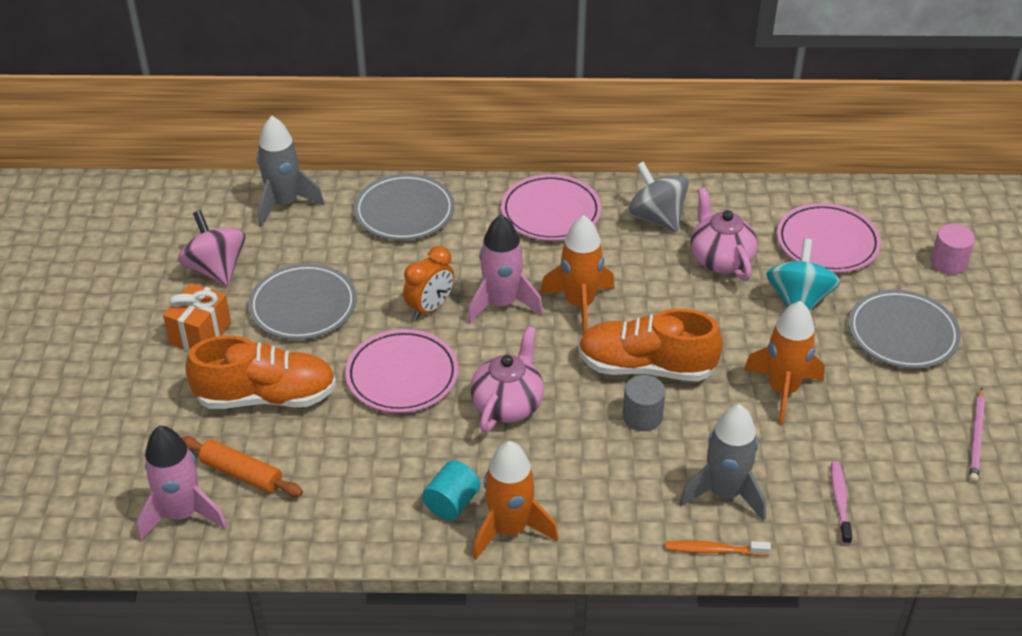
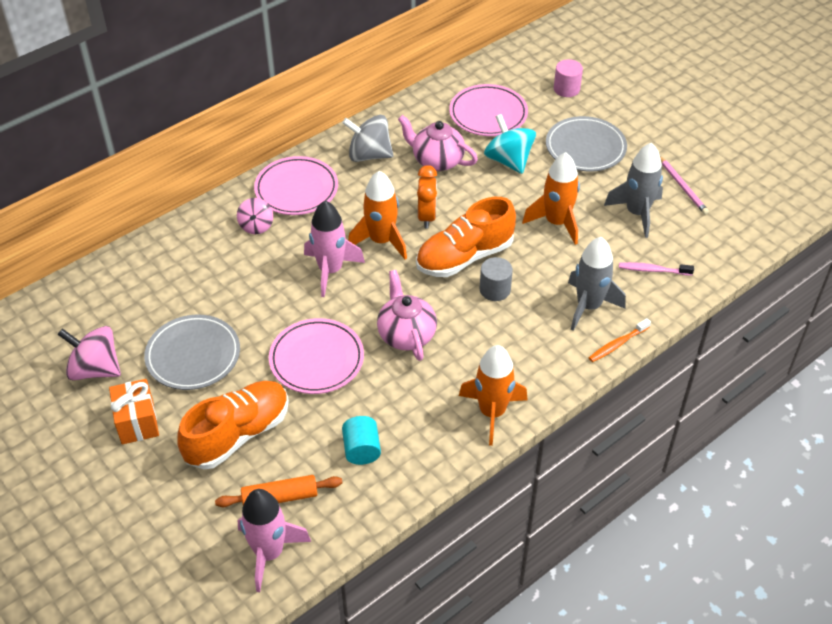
camera: 40 degrees left, 5 degrees up
grey rocket [257,116,325,227] -> grey rocket moved to [604,143,663,238]
grey plate [354,174,455,240] -> none
orange clock [403,246,454,319] -> orange clock moved to [417,165,437,229]
turquoise cylinder [422,460,480,520] -> turquoise cylinder moved to [342,416,381,465]
pink toothbrush [831,462,852,545] -> pink toothbrush turned 45 degrees counterclockwise [619,262,694,276]
none -> pink spinning top [237,198,273,234]

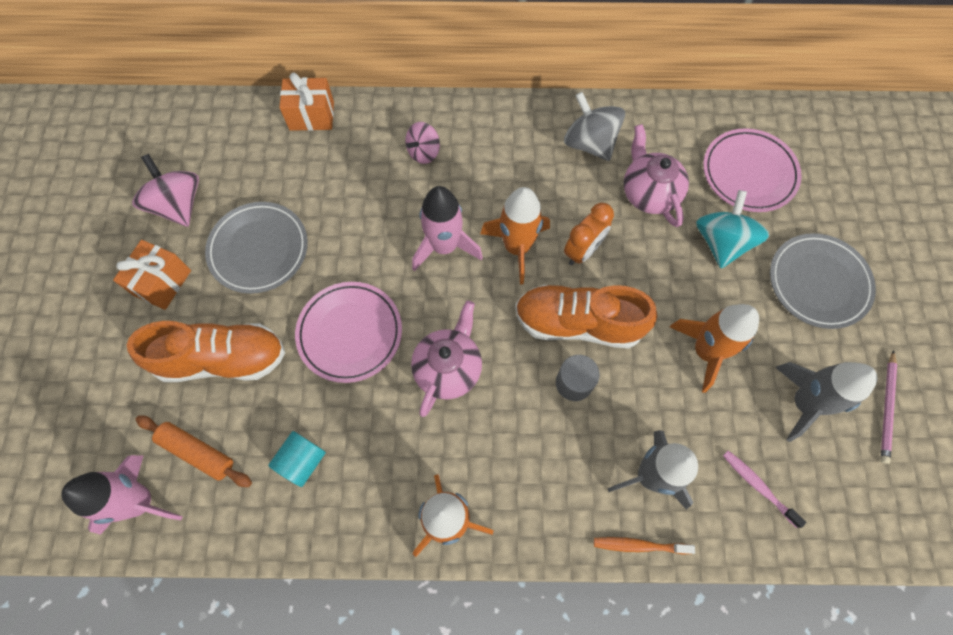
camera: 40 degrees right, 20 degrees up
pink plate [254,156,338,215] -> none
pink cylinder [554,59,583,97] -> none
none -> orange gift [279,72,334,131]

